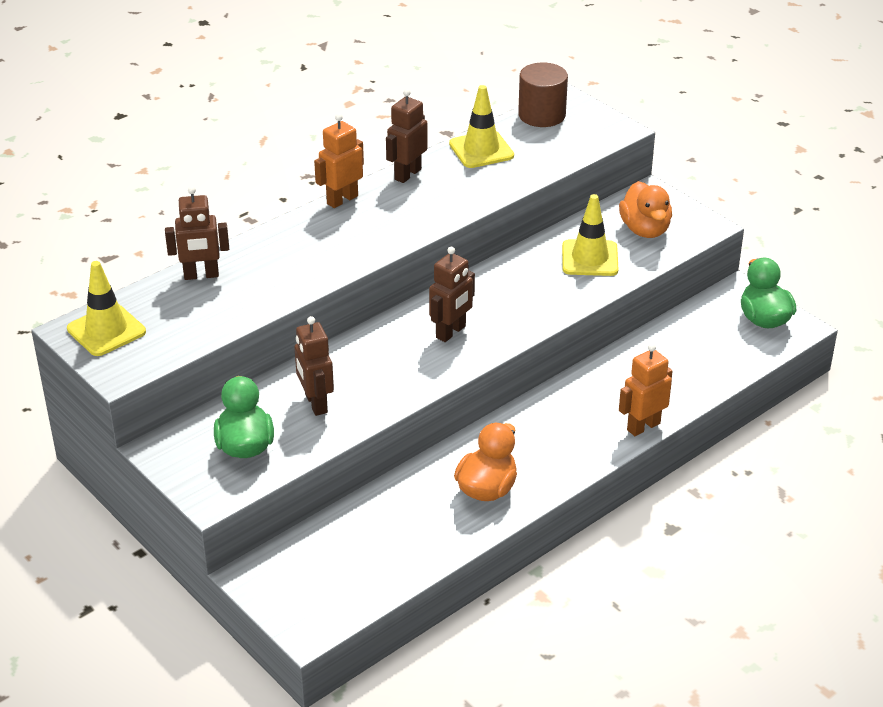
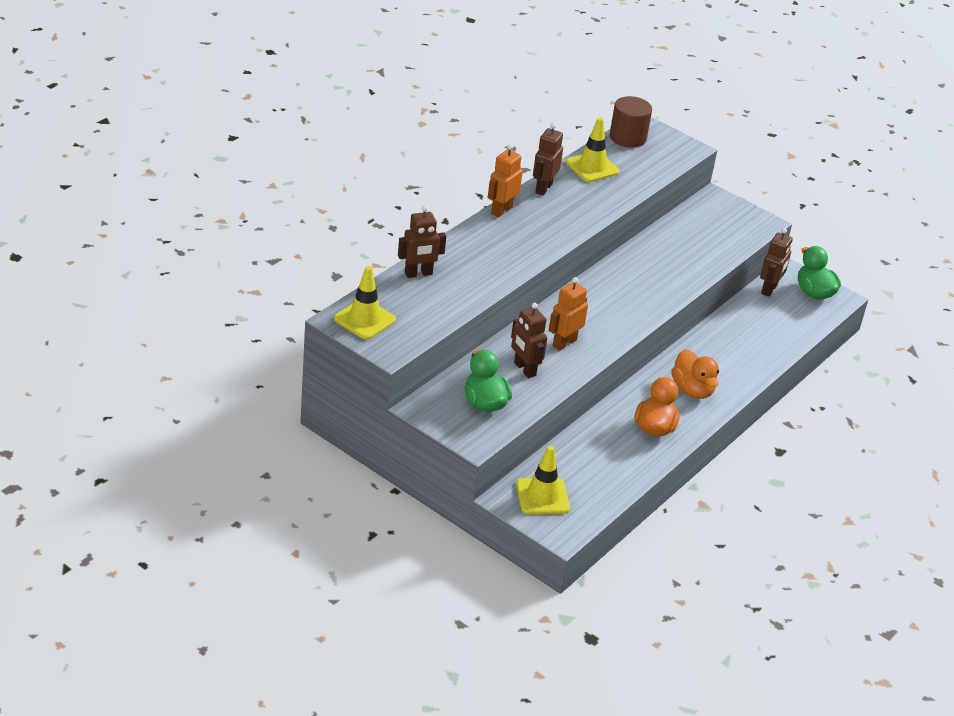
camera: 15 degrees left, 0 degrees up
brown robot [429,246,475,342] -> brown robot moved to [760,228,793,297]
yellow traffic cone [562,194,618,276] -> yellow traffic cone moved to [516,446,570,514]
orange duck [619,181,672,238] -> orange duck moved to [671,349,719,399]
orange robot [619,344,673,436] -> orange robot moved to [549,277,588,351]

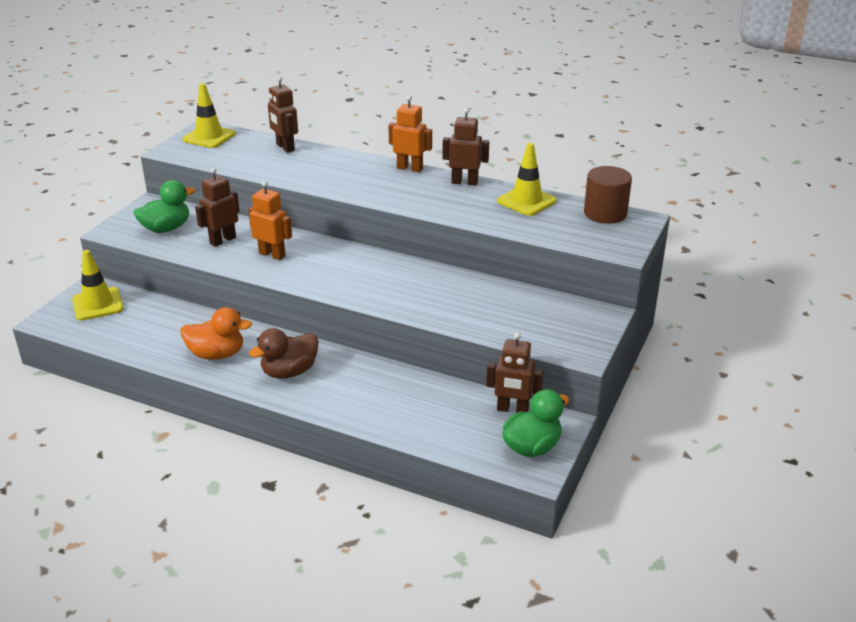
camera: 80 degrees right, 5 degrees down
orange duck [671,349,719,399] -> brown duck [249,328,319,379]

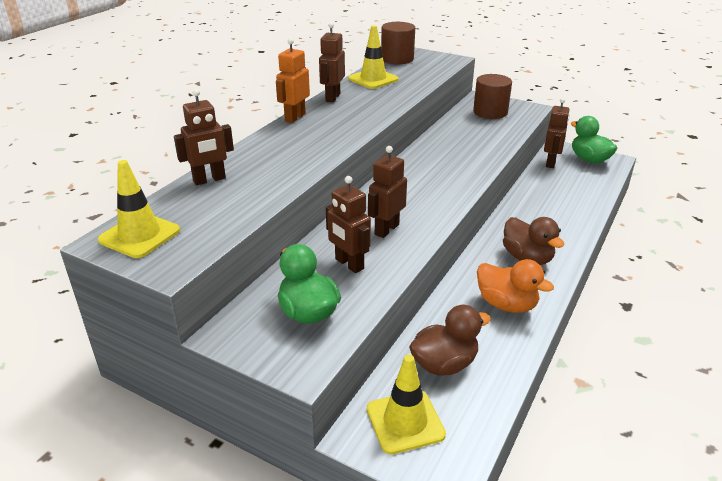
camera: 85 degrees left, 0 degrees up
orange duck [180,307,252,360] -> orange duck turned 120 degrees clockwise [477,259,554,313]
orange robot [248,181,292,260] -> brown robot [368,146,407,238]
none -> brown duck [409,305,491,376]
none -> brown cylinder [473,74,512,119]

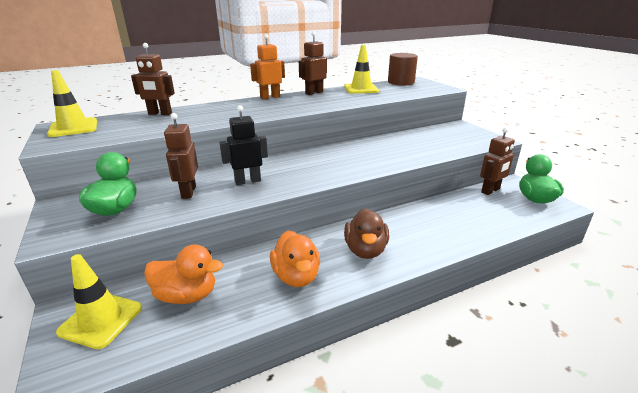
camera: 35 degrees right, 5 degrees down
brown robot [368,146,407,238] -> black robot [219,105,268,185]
brown duck [409,305,491,376] -> orange duck [144,244,223,304]
brown cylinder [473,74,512,119] -> none

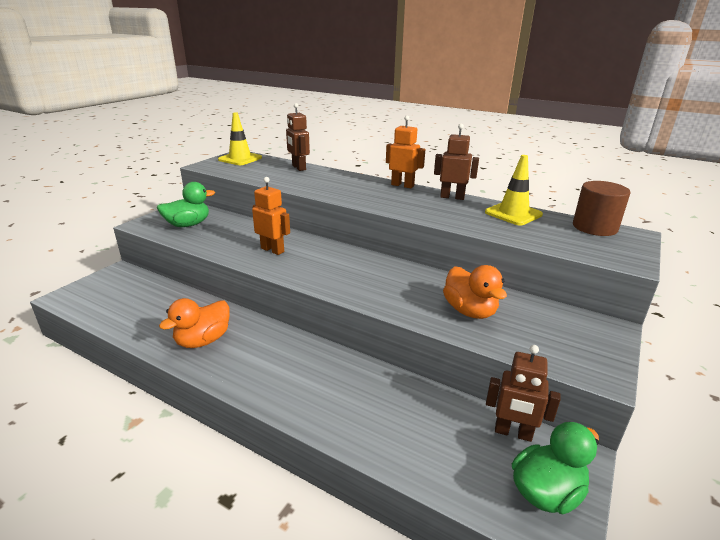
camera: 55 degrees right, 0 degrees up
yellow traffic cone [56,254,142,349] -> none
orange duck [144,244,223,304] -> orange duck moved to [443,265,507,319]
brown robot [164,113,198,199] -> none
black robot [219,105,268,185] -> orange robot [252,177,290,255]
brown duck [344,208,389,259] -> none

